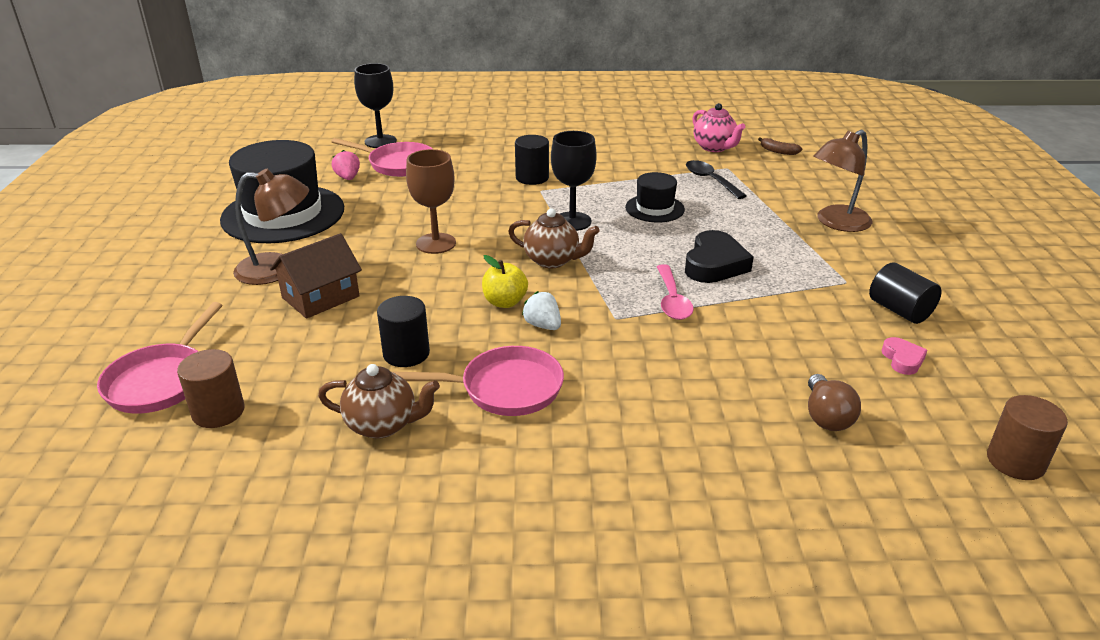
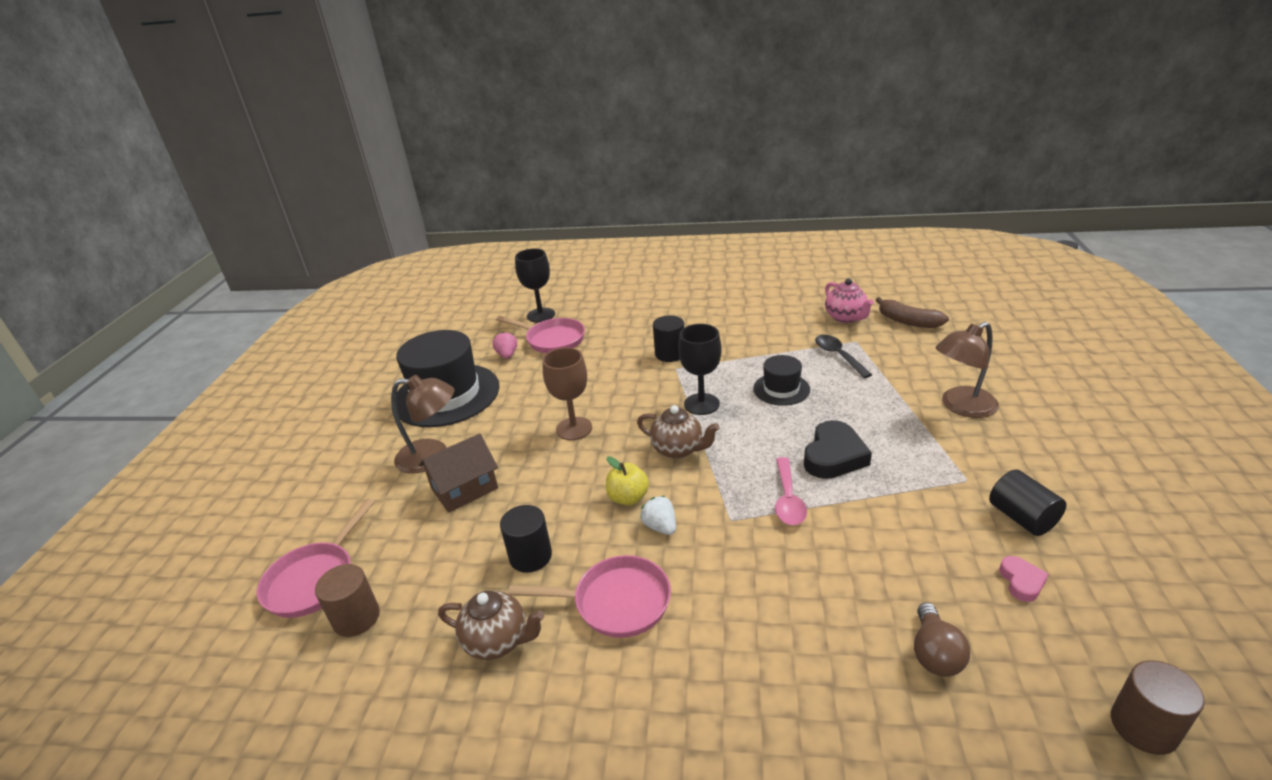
camera: 10 degrees right, 0 degrees up
brown banana [758,137,802,155] -> brown banana [876,297,949,328], size x1.69

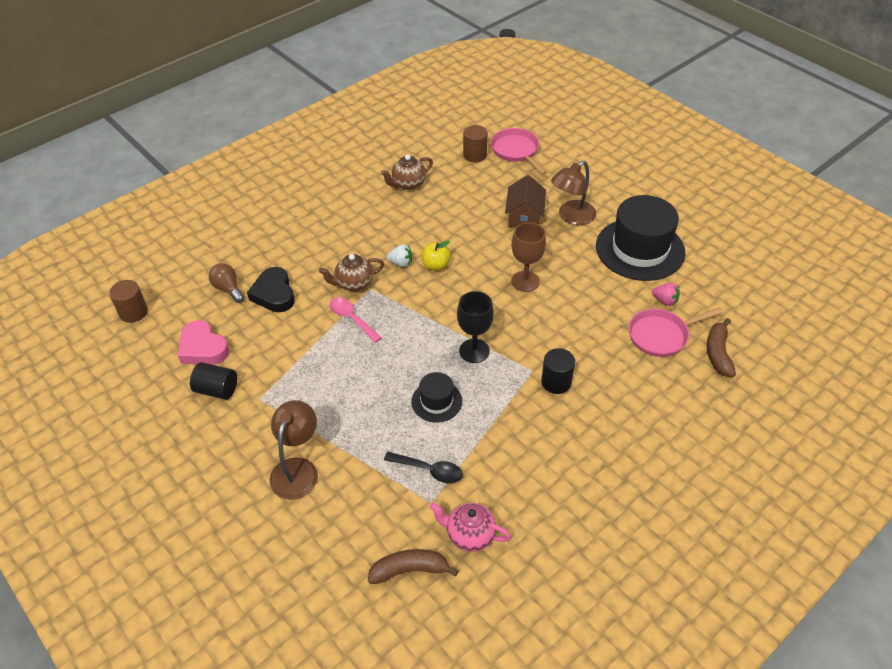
camera: 130 degrees right, 15 degrees up
black cylinder [500,505,552,573] -> none
pink pan [508,555,671,638] -> none
black goblet [515,248,555,322] -> brown banana [707,318,736,377]
brown teapot [637,405,720,459] -> brown teapot moved to [319,254,384,291]
black heart [804,420,872,479] -> black heart moved to [247,267,295,312]
pink heart [999,556,1049,602] -> pink heart [178,320,229,365], size x1.87

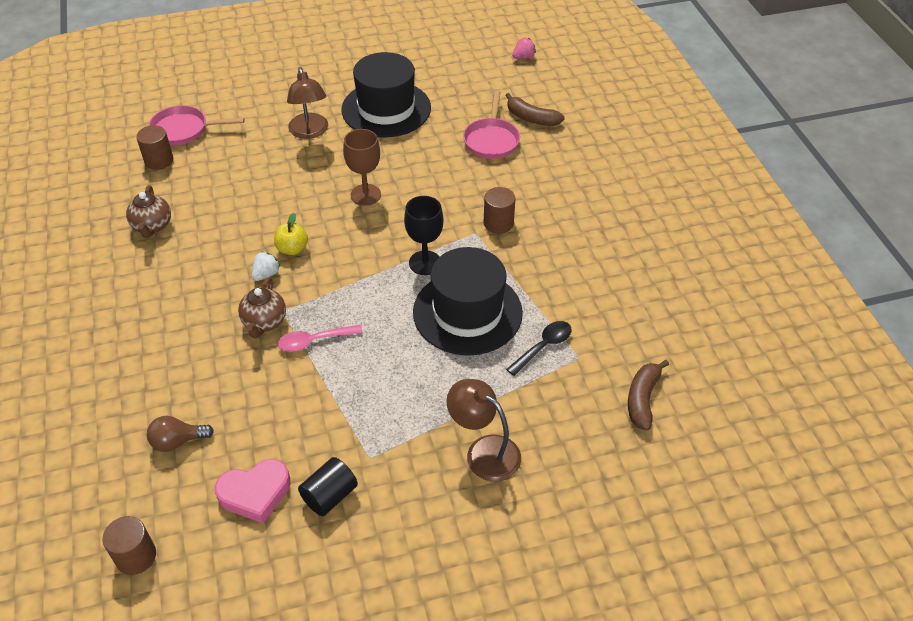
camera: 65 degrees left, 0 degrees up
black heart [247,267,295,312] -> none
black hat [411,372,462,423] -> black hat [413,247,523,356], size x2.01
pink teapot [430,502,511,552] -> none
brown house [505,175,546,228] -> none
black cylinder [541,348,575,394] -> brown cylinder [484,187,515,234]
pink strawberry [652,283,680,306] -> pink strawberry moved to [512,38,536,59]

